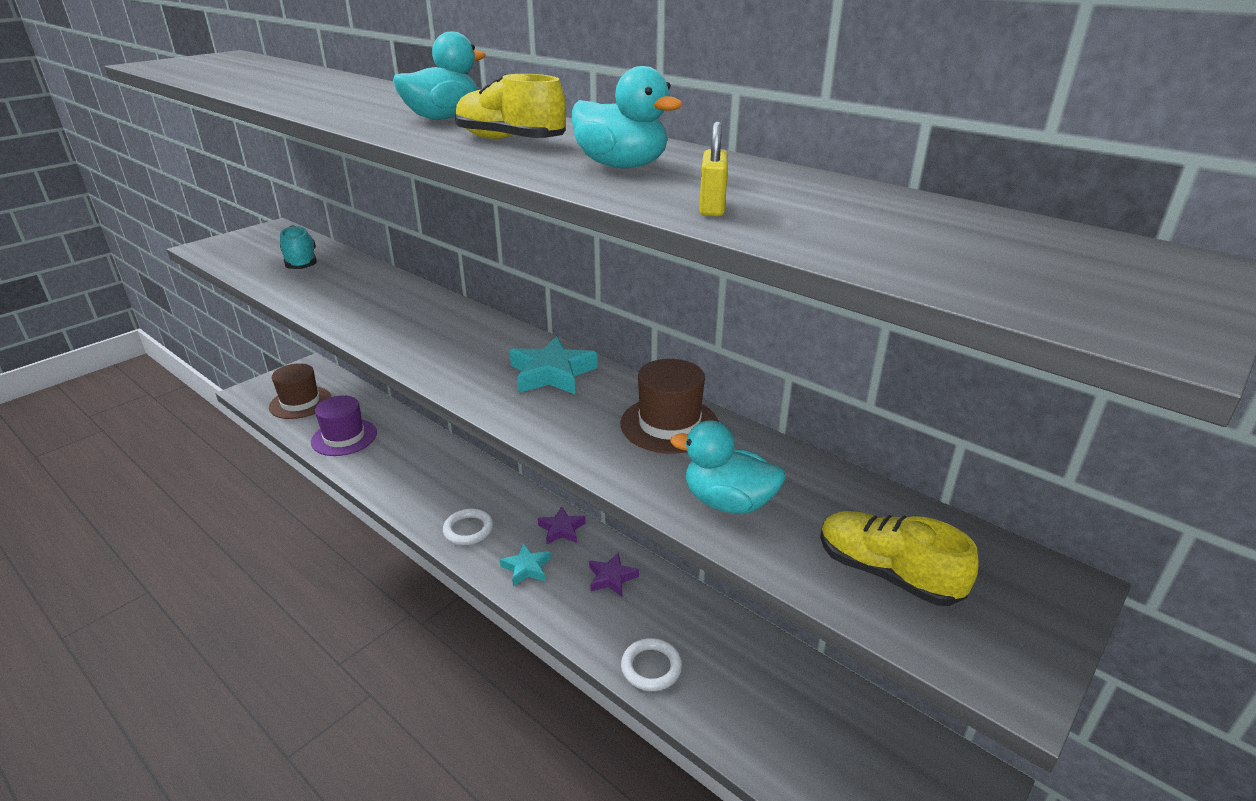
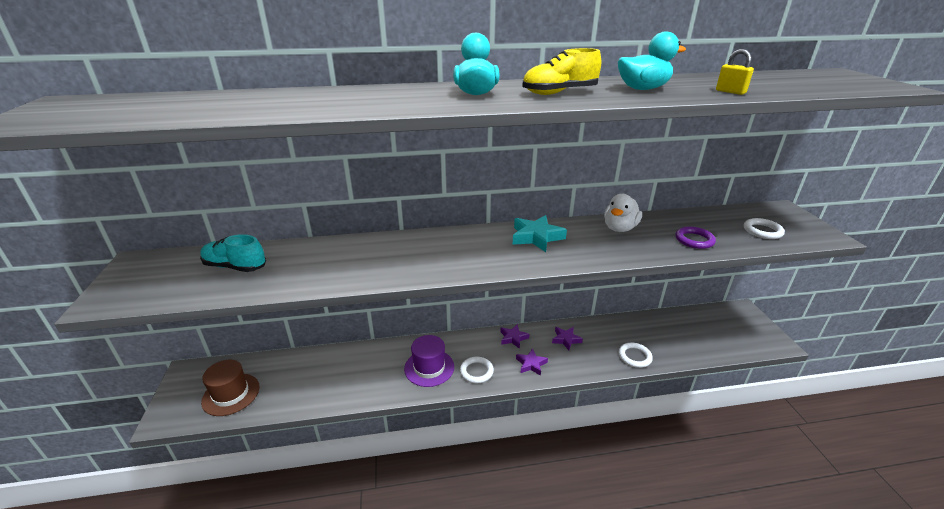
camera: 50 degrees left, 0 degrees up
purple hat [311,395,377,456] -> purple hat moved to [404,335,454,387]
turquoise star [500,543,551,586] -> purple star [516,348,548,376]
brown hat [621,359,719,453] -> white duck [604,194,642,232]
turquoise duck [670,420,786,514] -> purple ring [676,226,716,249]
yellow shoe [820,511,979,606] -> white ring [744,218,785,239]

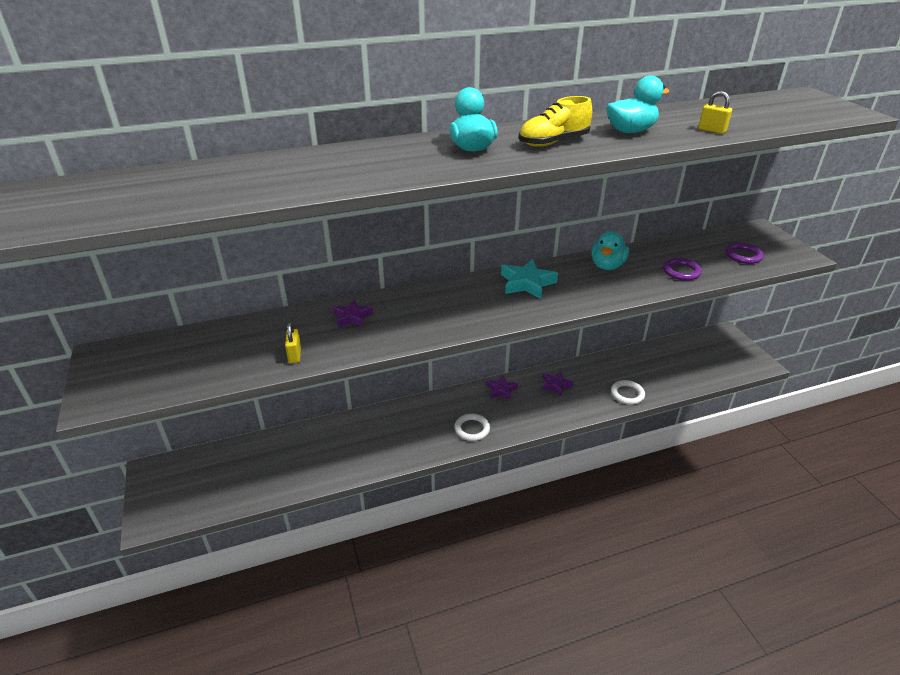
camera: 10 degrees left, 5 degrees up
turquoise shoe [200,234,266,272] -> none
brown hat [201,360,260,416] -> none
purple hat [404,335,454,387] -> none
purple star [516,348,548,376] -> purple star moved to [333,299,373,327]
white duck [604,194,642,232] -> turquoise duck [591,231,629,270]
white ring [744,218,785,239] -> purple ring [725,243,764,264]
none -> yellow padlock [285,322,301,363]

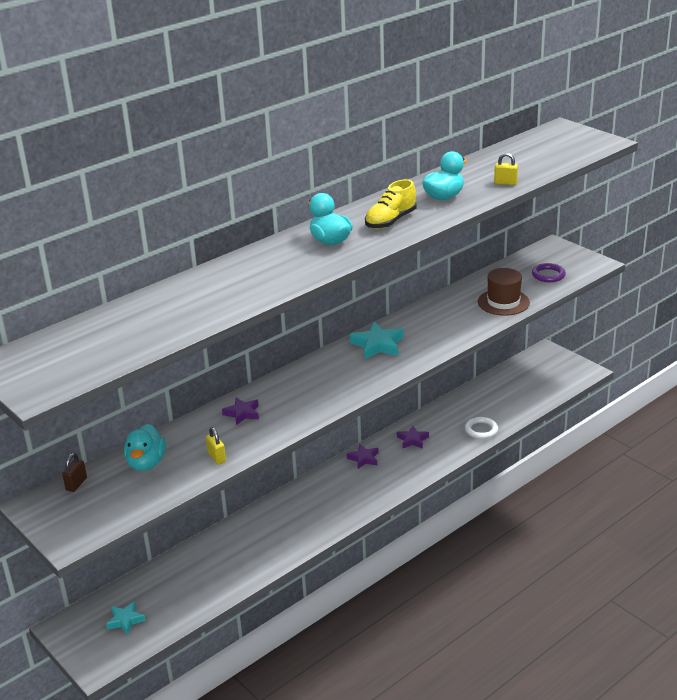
camera: 20 degrees left, 5 degrees down
white ring [454,414,490,441] -> none
turquoise duck [591,231,629,270] -> turquoise duck moved to [124,424,166,471]
purple ring [663,258,702,281] -> brown hat [478,268,530,316]
none -> brown padlock [62,453,87,492]
none -> turquoise star [106,601,146,635]

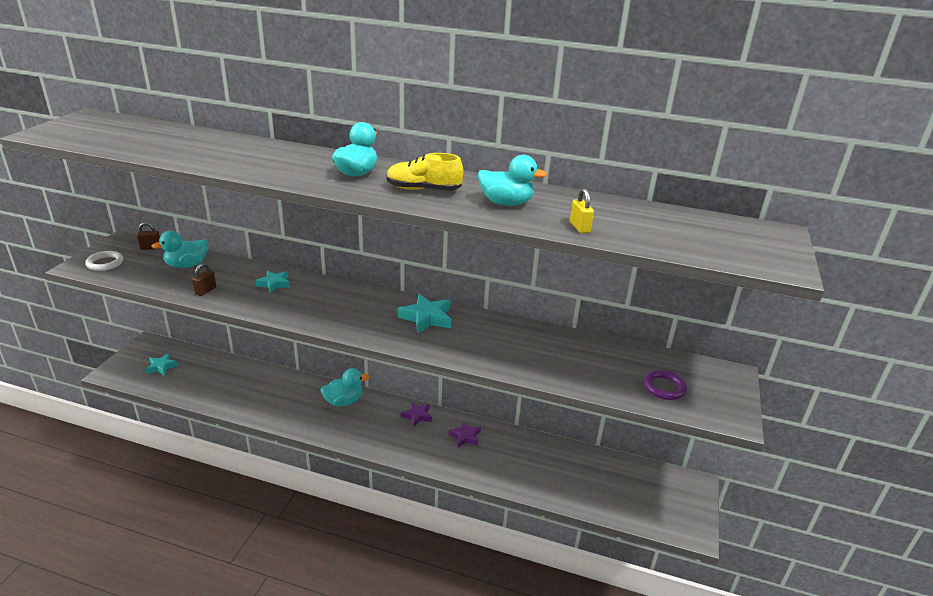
camera: 55 degrees right, 0 degrees up
yellow padlock [206,427,226,465] -> brown padlock [192,263,216,296]
purple star [222,397,259,425] -> turquoise star [255,270,290,293]
white ring [465,417,498,439] -> white ring moved to [85,251,123,271]
brown hat [478,268,530,316] -> none
none -> turquoise duck [320,368,369,406]

